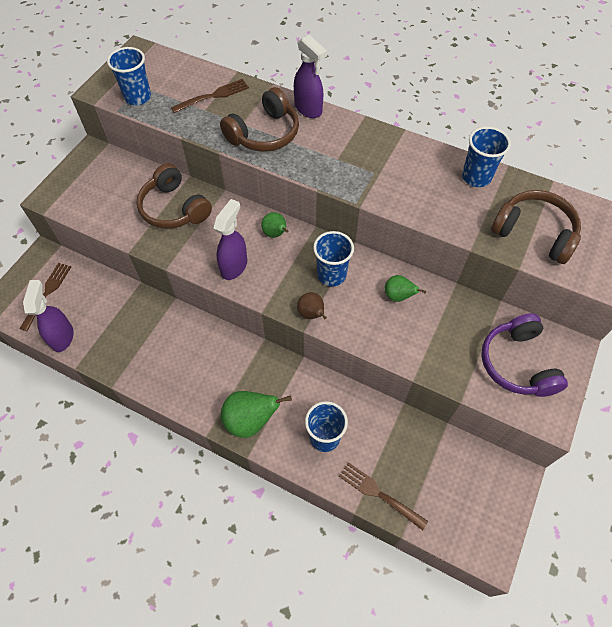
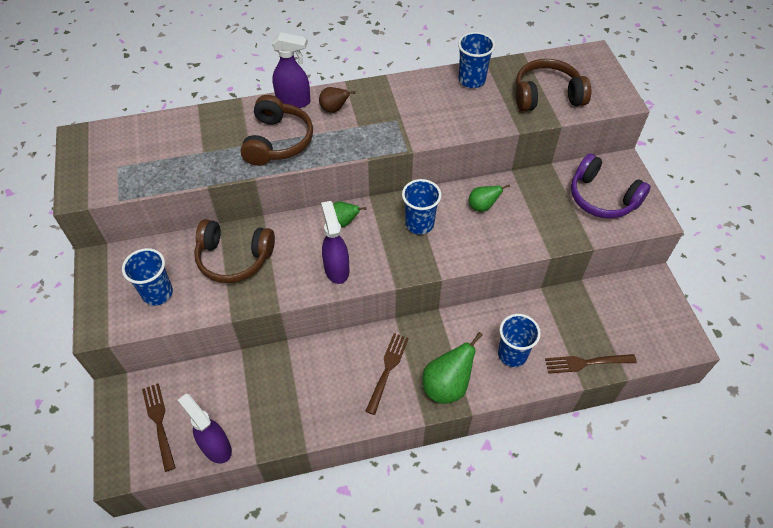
camera: 40 degrees left, 5 degrees down
blue cup [107,47,151,105] -> blue cup moved to [122,248,173,306]
brown fork [171,79,249,113] -> brown fork moved to [365,333,409,415]
brown pear [297,292,327,319] -> brown pear moved to [319,87,355,113]

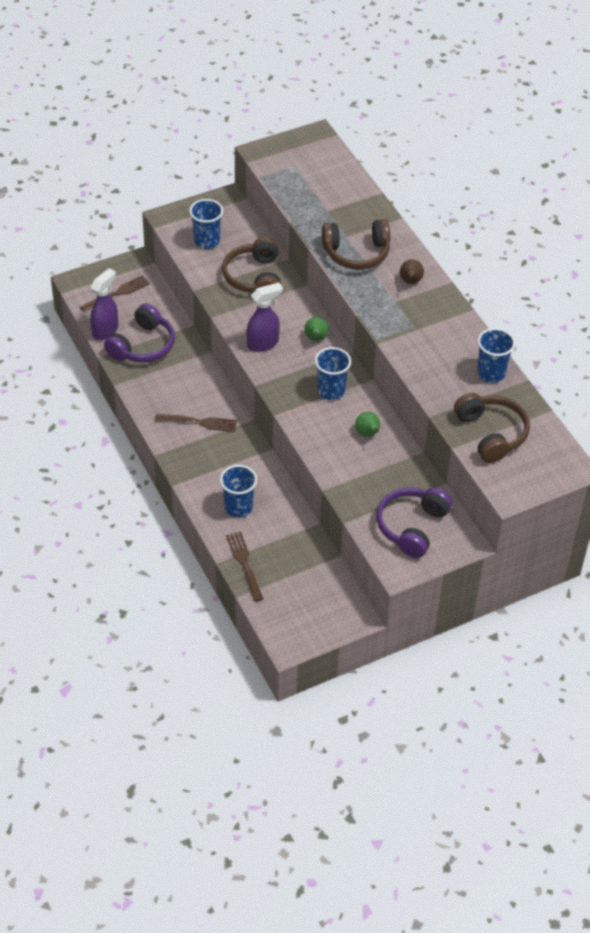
camera: 75 degrees right, 5 degrees down
purple spray bottle [271,32,310,108] -> none
green pear [423,332,483,404] -> none
none -> purple headphones [104,303,175,362]

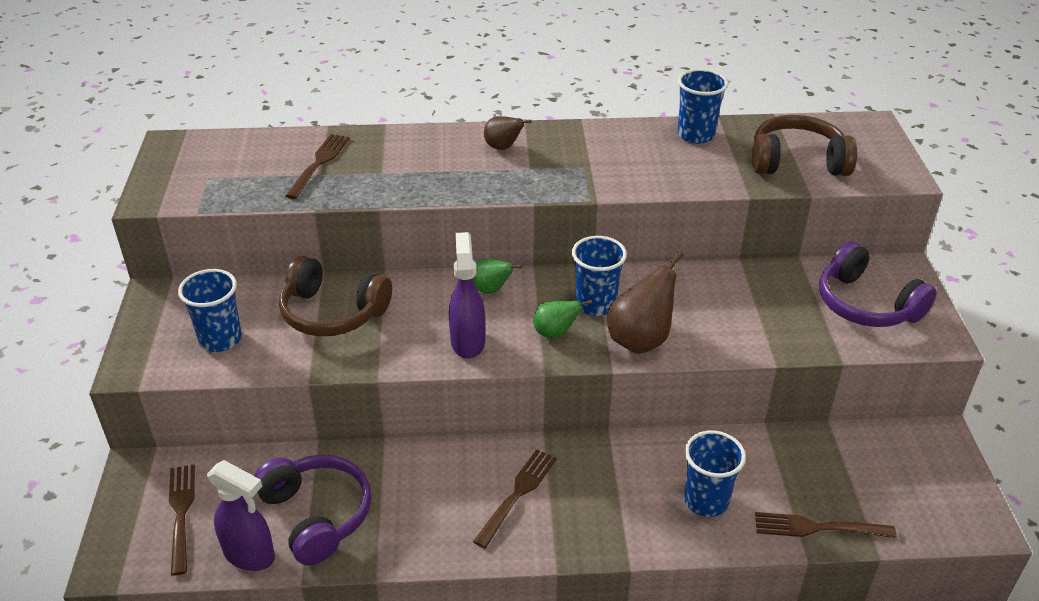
camera: 65 degrees left, 10 degrees down
purple spray bottle [90,268,118,340] -> purple spray bottle turned 150 degrees clockwise [207,460,275,571]
brown headphones [322,219,390,270] -> none
green pear [355,412,380,437] -> green pear moved to [533,300,592,338]
none -> brown fork [285,134,350,199]
none -> brown pear [607,250,684,354]

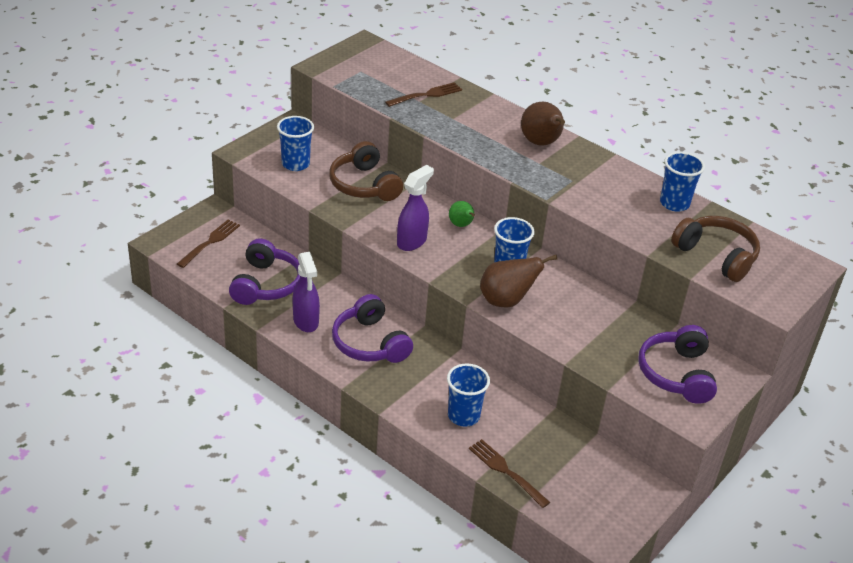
camera: 40 degrees right, 0 degrees up
purple spray bottle [207,460,275,571] -> purple spray bottle moved to [293,252,320,332]
brown fork [473,449,557,548] -> purple headphones [332,294,413,363]
brown pear [484,116,532,150] -> brown pear [521,102,565,146], size x1.70
green pear [533,300,592,338] -> none

